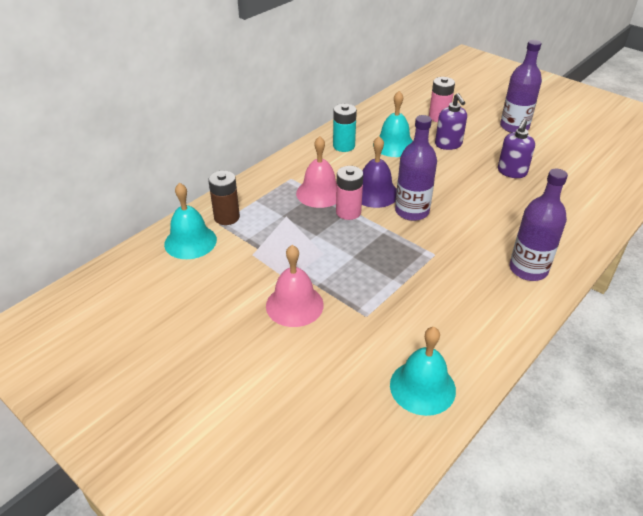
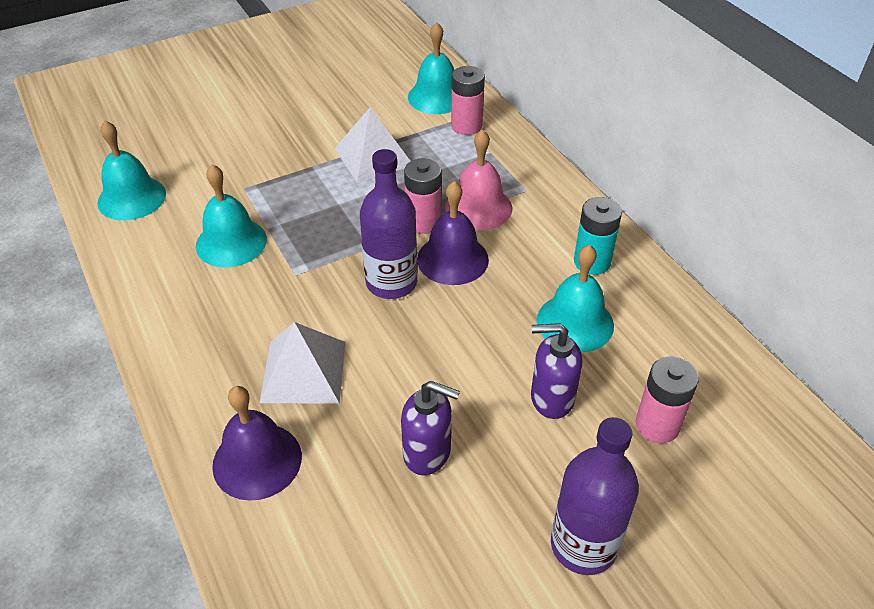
camera: 110 degrees right, 5 degrees up
brown battery [208,171,240,225] -> pink battery [451,66,485,135]
pink bell [266,245,324,327] -> none
purple soap dispenser [498,119,535,178] -> purple soap dispenser turned 150 degrees clockwise [401,381,460,475]
purple bottle [510,169,568,281] -> none
none -> turquoise bell [196,164,267,268]
none -> purple bell [212,386,302,501]
none -> white pyramid [259,322,346,404]

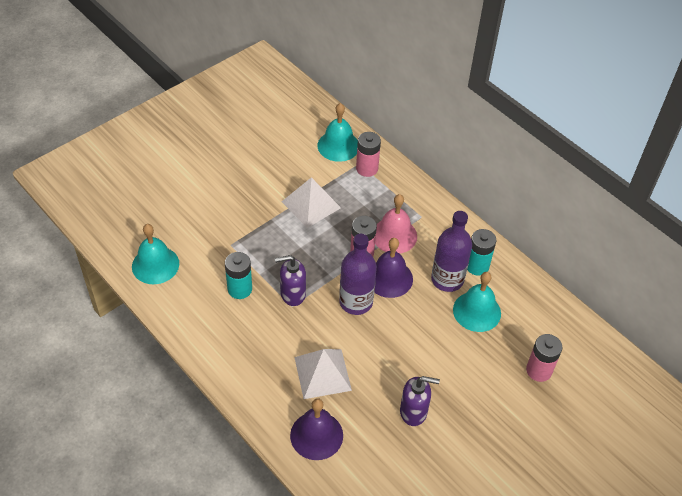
camera: 15 degrees left, 5 degrees up
turquoise bell [196,164,267,268] -> turquoise battery [225,252,252,299]
purple soap dispenser [531,323,582,419] -> purple soap dispenser moved to [275,255,306,306]
purple bottle [551,417,639,575] -> purple bottle moved to [431,211,472,292]

